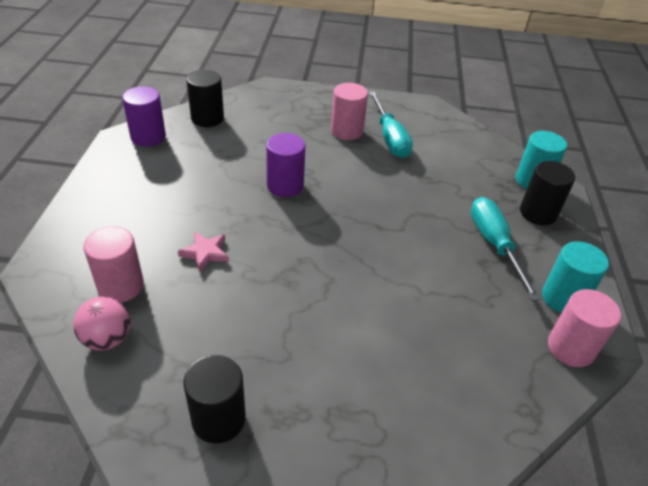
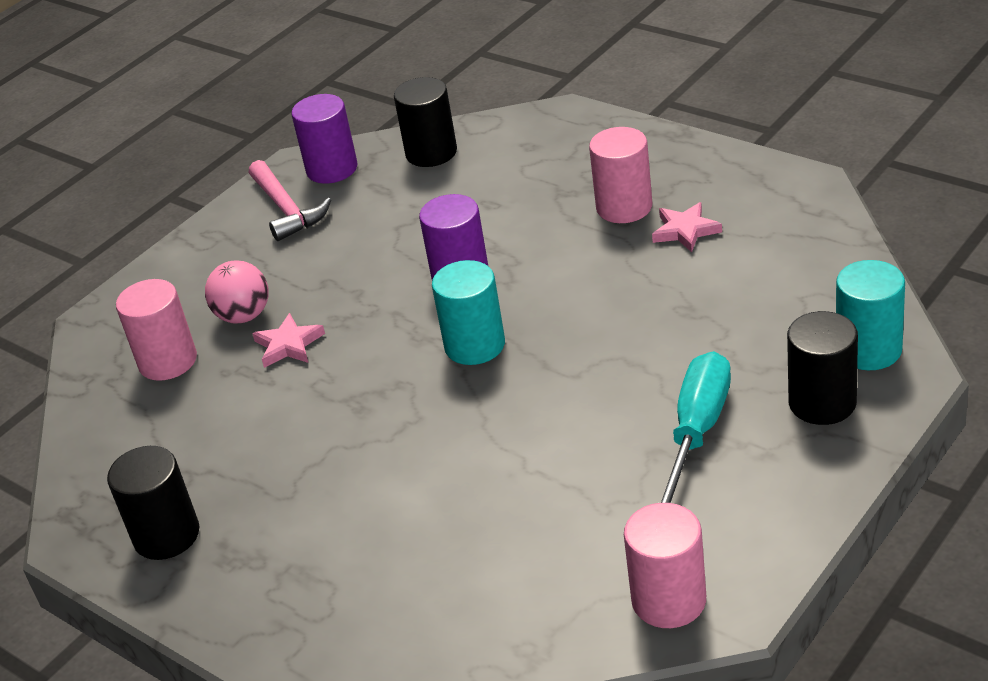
camera: 40 degrees right, 5 degrees down
pink ball [73,297,130,351] -> pink ball moved to [205,261,269,324]
turquoise screwdriver [369,92,413,158] -> pink star [652,202,722,252]
turquoise cylinder [542,241,609,313] -> turquoise cylinder moved to [432,260,505,365]
none -> pink hammer [249,160,331,241]

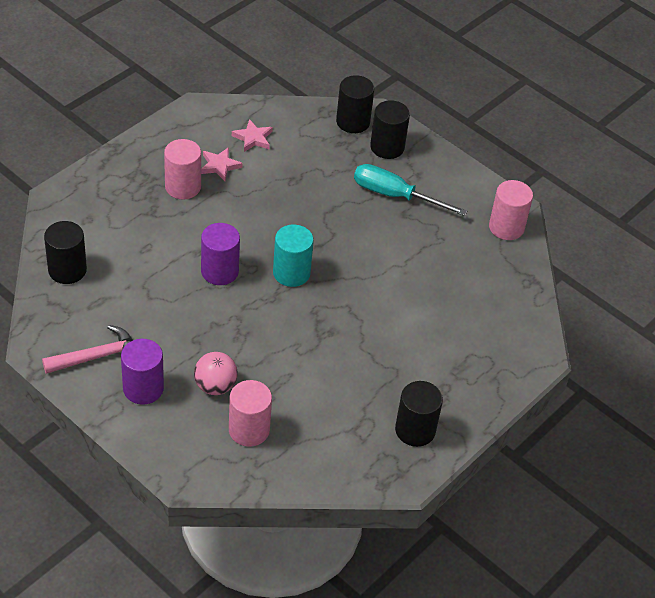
camera: 95 degrees left, 10 degrees up
pink star [252,313,325,368] -> pink star moved to [232,119,273,152]
purple cylinder [292,94,357,184] -> purple cylinder moved to [121,339,164,405]
turquoise cylinder [836,260,905,370] -> black cylinder [336,75,374,133]

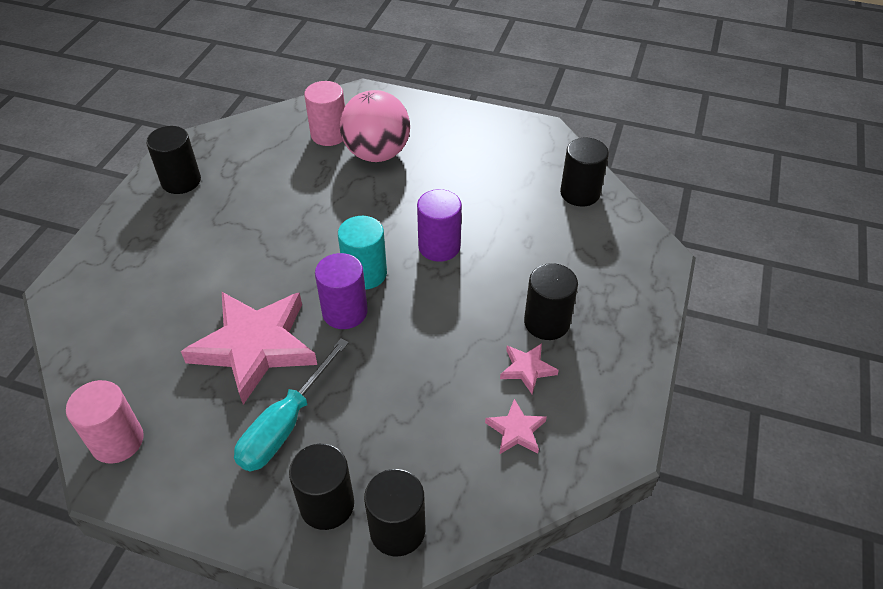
camera: 160 degrees right, 0 degrees up
pink hammer [42,325,133,374] -> none
purple cylinder [121,339,164,405] -> purple cylinder moved to [315,253,368,329]
pink cylinder [164,139,201,200] -> black cylinder [524,263,578,340]
pink ball [194,352,237,395] -> pink ball [340,90,410,162], size x1.68
turquoise screwdriver [354,164,467,216] -> turquoise screwdriver turned 120 degrees clockwise [234,338,349,471]
none -> pink star [181,292,317,405]

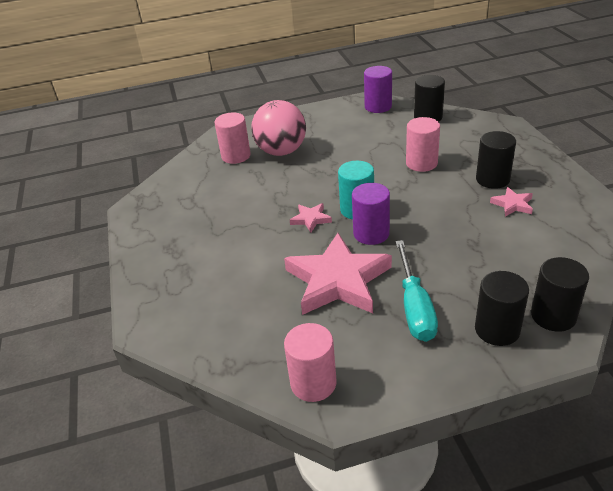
camera: 30 degrees left, 10 degrees down
black cylinder [146,126,201,194] -> none
purple cylinder [417,189,462,262] -> purple cylinder moved to [364,66,392,113]
pink star [485,399,547,455] -> pink star moved to [290,203,332,233]
none -> pink cylinder [406,117,440,172]

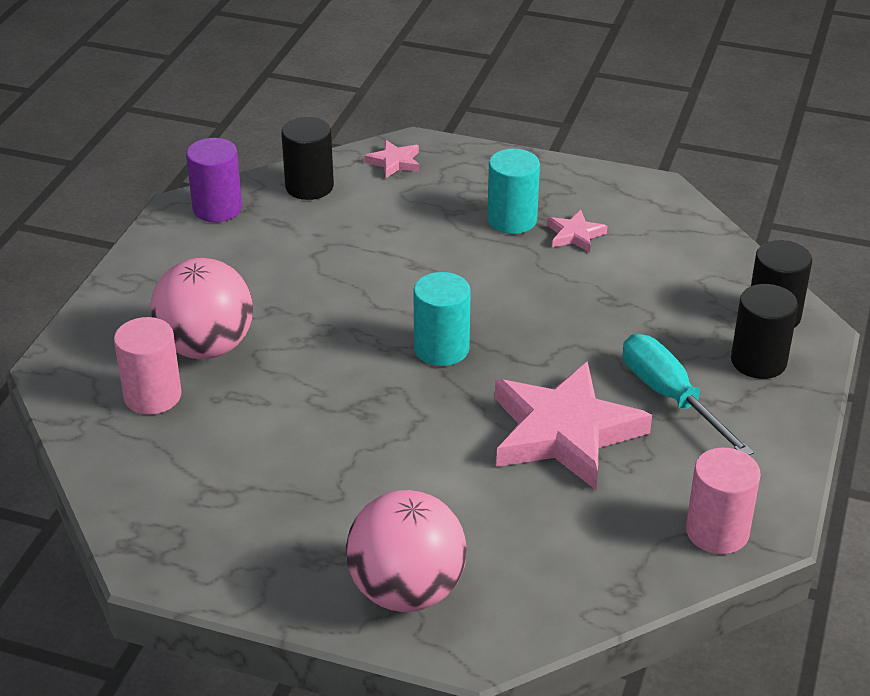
camera: 60 degrees left, 0 degrees up
pink star [290,203,332,233] -> pink star moved to [365,140,419,178]
purple cylinder [352,183,390,245] -> none
turquoise screwdriver [396,240,438,342] -> turquoise screwdriver turned 150 degrees counterclockwise [623,334,754,455]
pink cylinder [406,117,440,172] -> none
black cylinder [476,131,516,189] -> turquoise cylinder [487,149,540,234]
none -> pink ball [346,490,467,612]

